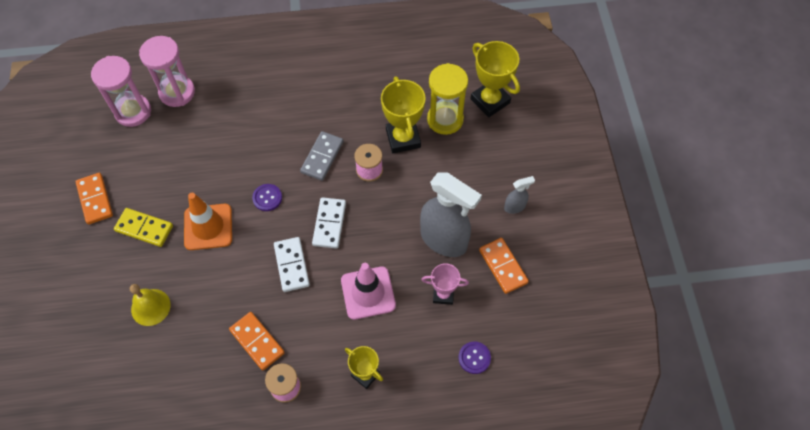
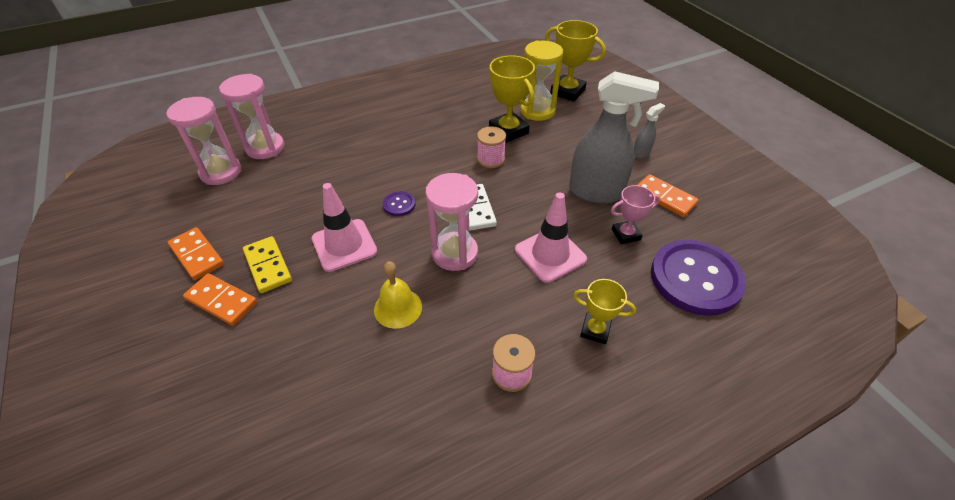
camera: 20 degrees left, 15 degrees down
yellow domino [114,208,173,247] -> yellow domino turned 60 degrees clockwise [243,236,292,293]
yellow bell [130,284,170,326] -> yellow bell moved to [374,261,422,329]
orange traffic cone [184,193,232,250] -> pink traffic cone [312,183,377,272]
orange domino [229,312,285,370] -> orange domino moved to [183,273,257,326]
white domino [274,237,310,292] -> pink hourglass [426,173,478,271]
grey domino [300,131,344,181] -> none
purple button [458,341,491,374] -> purple button [651,240,746,316], size x2.39

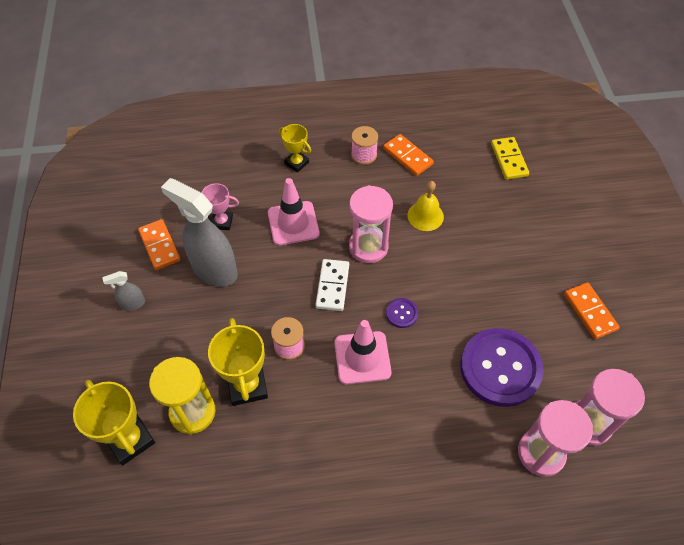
camera: 160 degrees left, 10 degrees up
orange domino [183,273,257,326] -> orange domino moved to [383,134,434,176]
yellow domino [243,236,292,293] -> yellow domino moved to [491,137,529,180]
pink traffic cone [312,183,377,272] -> pink traffic cone moved to [334,320,392,384]
purple button [651,240,746,316] -> purple button moved to [460,328,544,407]

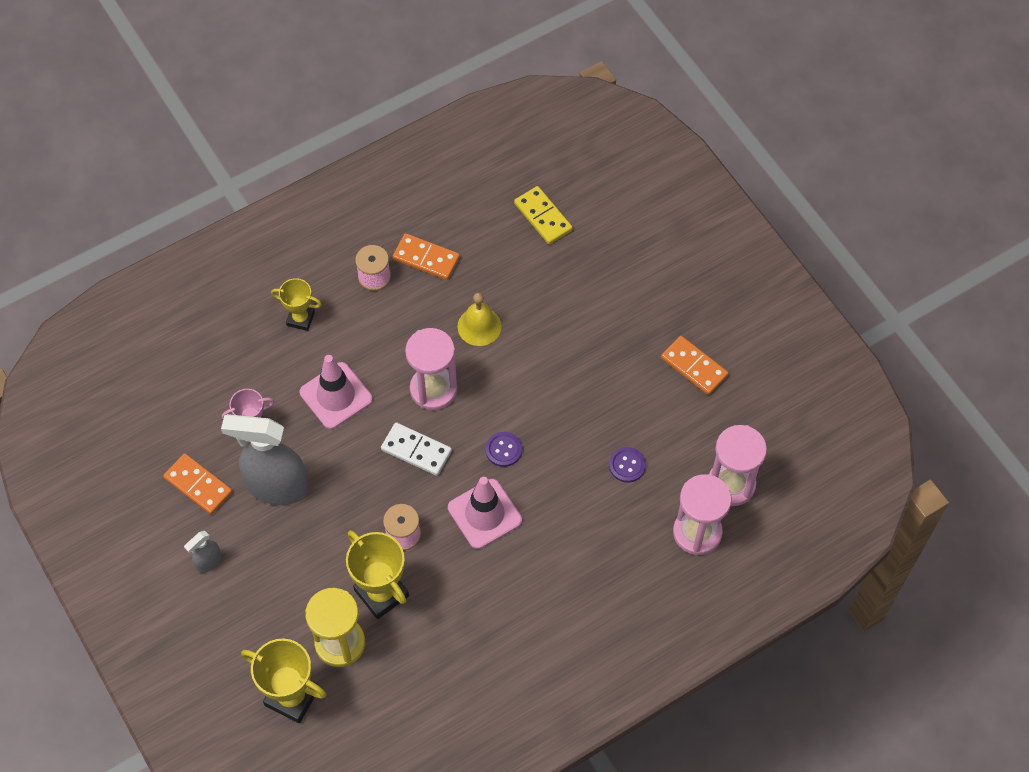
camera: 25 degrees left, 5 degrees up
white domino [316,259,349,311] -> white domino turned 45 degrees counterclockwise [381,422,452,476]
purple button [460,328,544,407] -> purple button [609,447,646,483], size x0.42

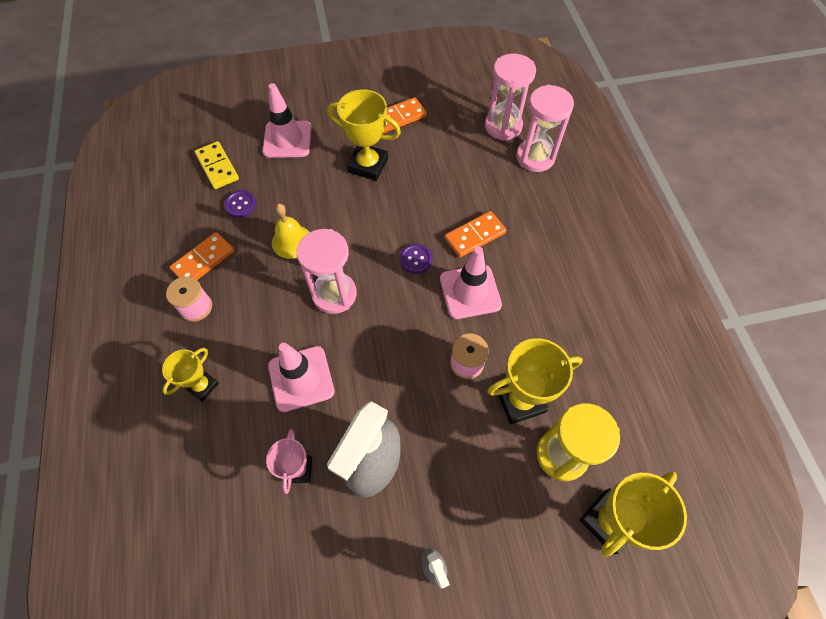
camera: 70 degrees left, 0 degrees up
orange domino [163,454,232,515] -> orange domino moved to [444,211,506,257]
white domino [381,422,452,476] -> none
yellow domino [514,186,573,244] -> yellow domino turned 75 degrees clockwise [195,141,239,189]
purple button [609,447,646,483] -> purple button moved to [224,190,257,218]
none -> pink traffic cone [262,83,312,158]
none -> yellow trophy [327,89,401,181]

